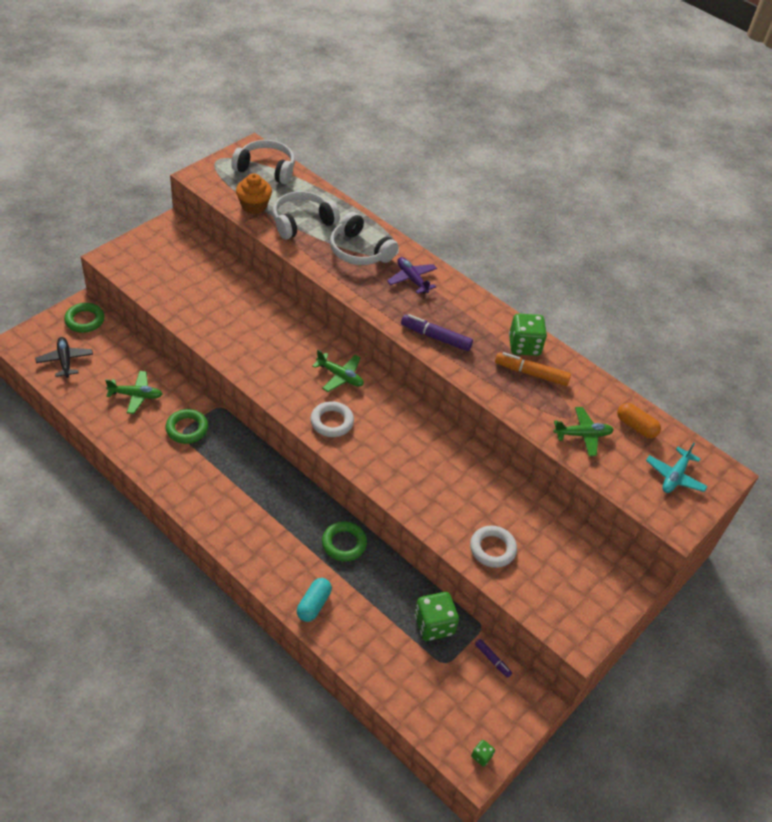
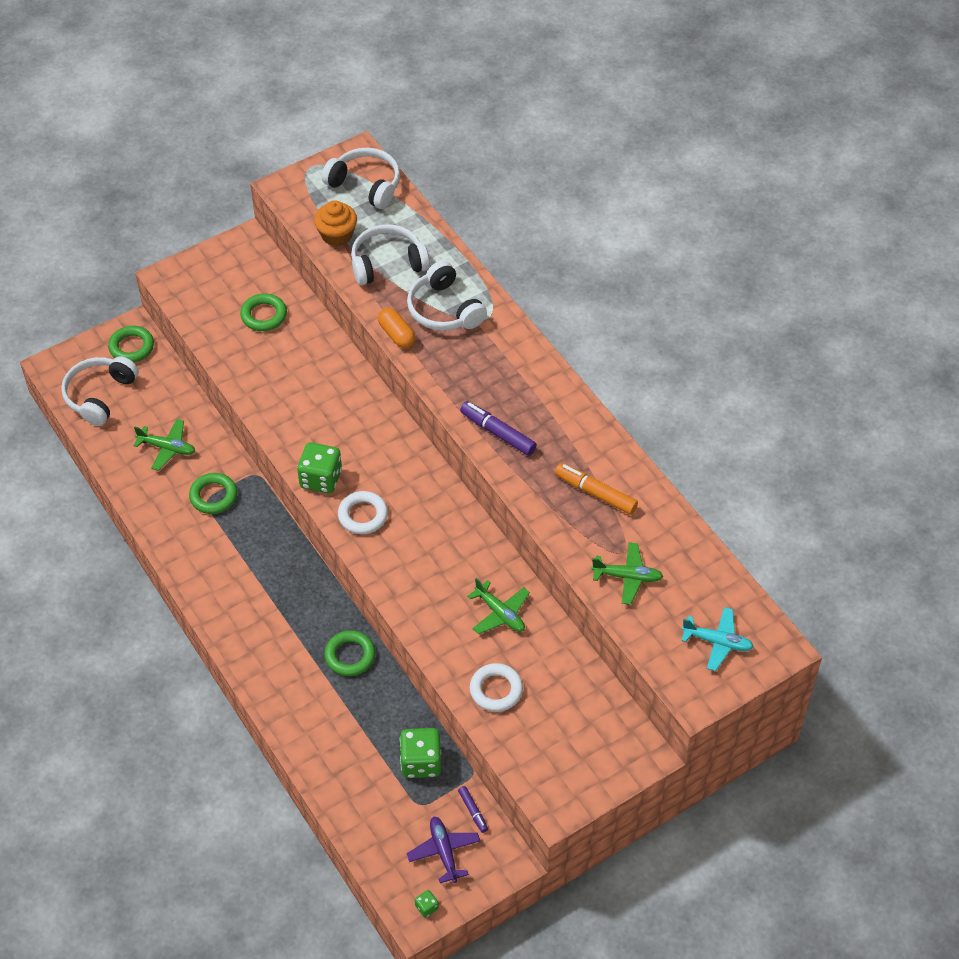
camera: 20 degrees right, 5 degrees up
black plane [35,337,93,378] -> white headphones [61,356,139,426]
turquoise capsule [297,578,332,622] -> none
green plane [312,350,364,392] -> green plane moved to [467,578,530,635]
purple plane [387,257,437,294] -> purple plane moved to [407,817,480,883]
green dice [509,313,547,356] -> green dice moved to [297,442,342,493]
orange capsule [617,403,661,438] -> orange capsule moved to [378,308,416,348]
turquoise plane [646,443,708,493] -> turquoise plane turned 120 degrees counterclockwise [681,607,754,671]
none -> green ring [240,293,287,331]

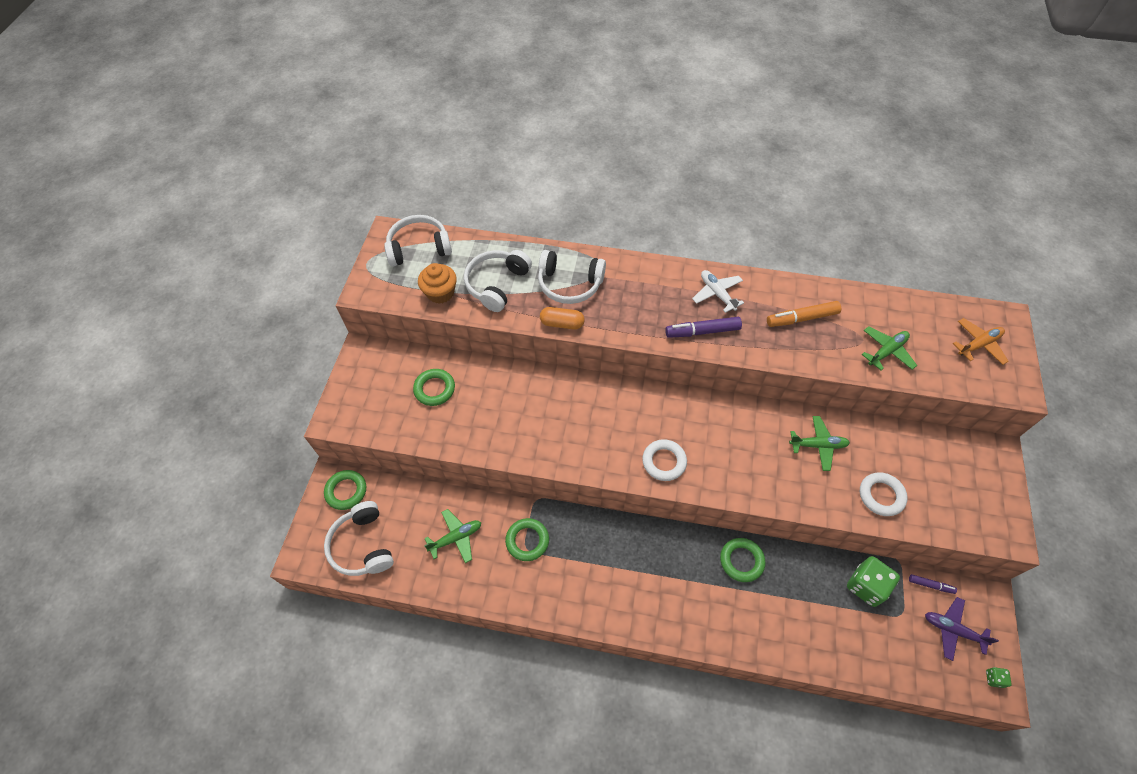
camera: 45 degrees left, 5 degrees up
green dice [297,442,342,493] -> none
turquoise plane [681,607,754,671] -> orange plane [953,318,1009,365]
none -> white plane [692,270,744,313]

